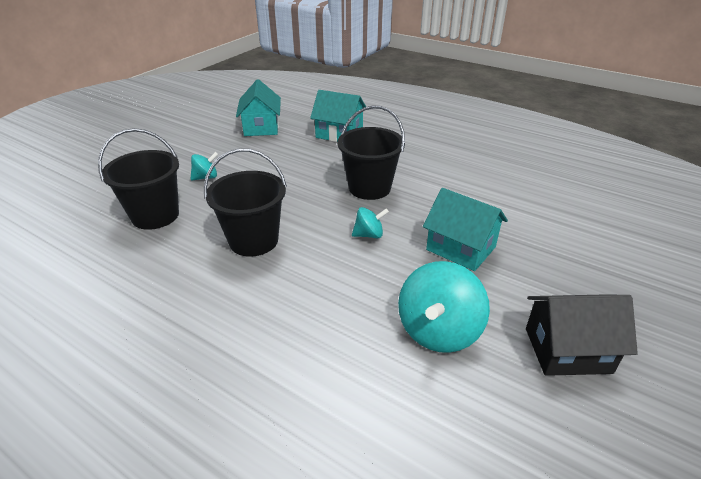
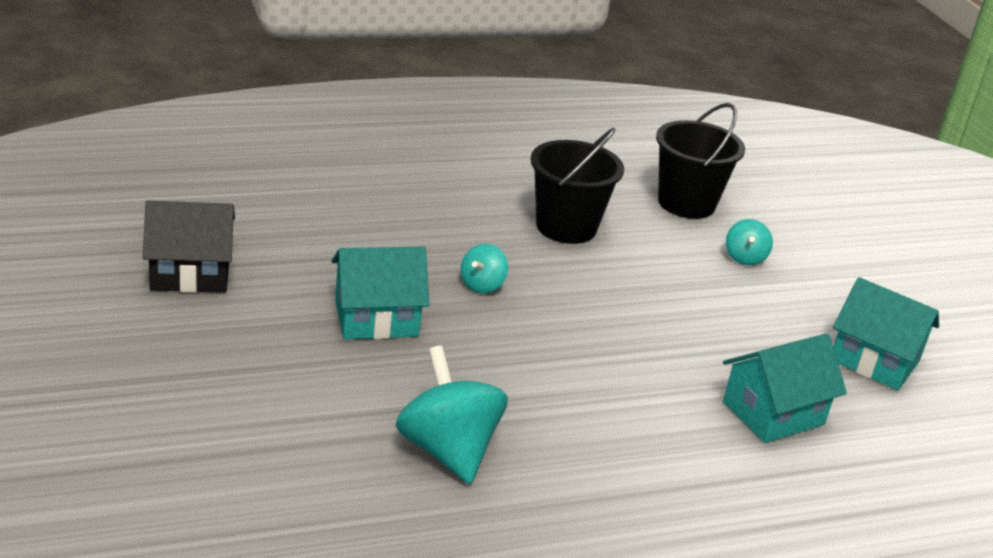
camera: 125 degrees right, 5 degrees down
black bucket [337,105,405,200] -> none
turquoise spinning top [398,261,490,353] -> turquoise spinning top moved to [396,346,508,484]
black house [526,295,638,376] -> black house turned 45 degrees clockwise [143,200,235,293]

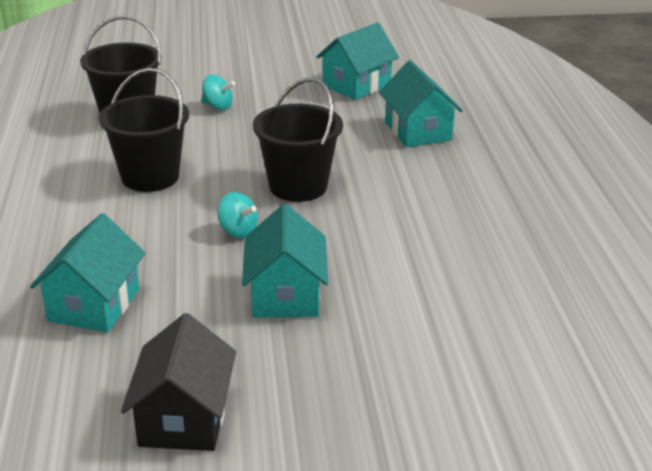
camera: 75 degrees left, 0 degrees up
turquoise spinning top [396,346,508,484] -> none
none -> turquoise house [30,213,145,333]
none -> black bucket [253,78,343,202]

